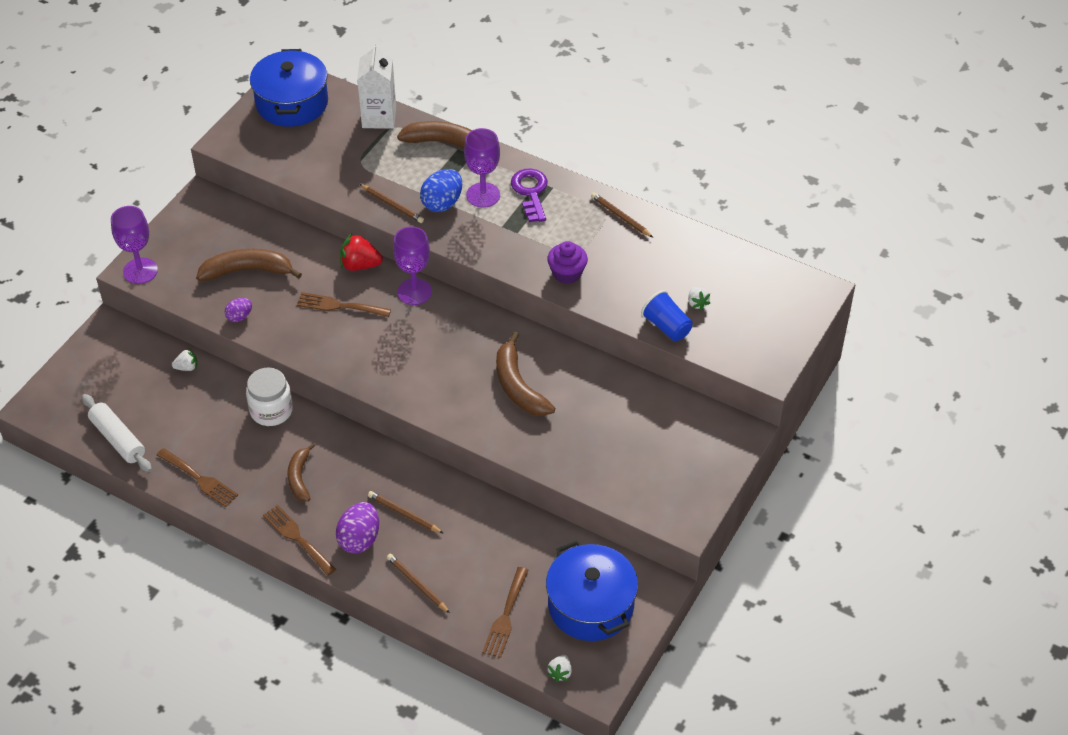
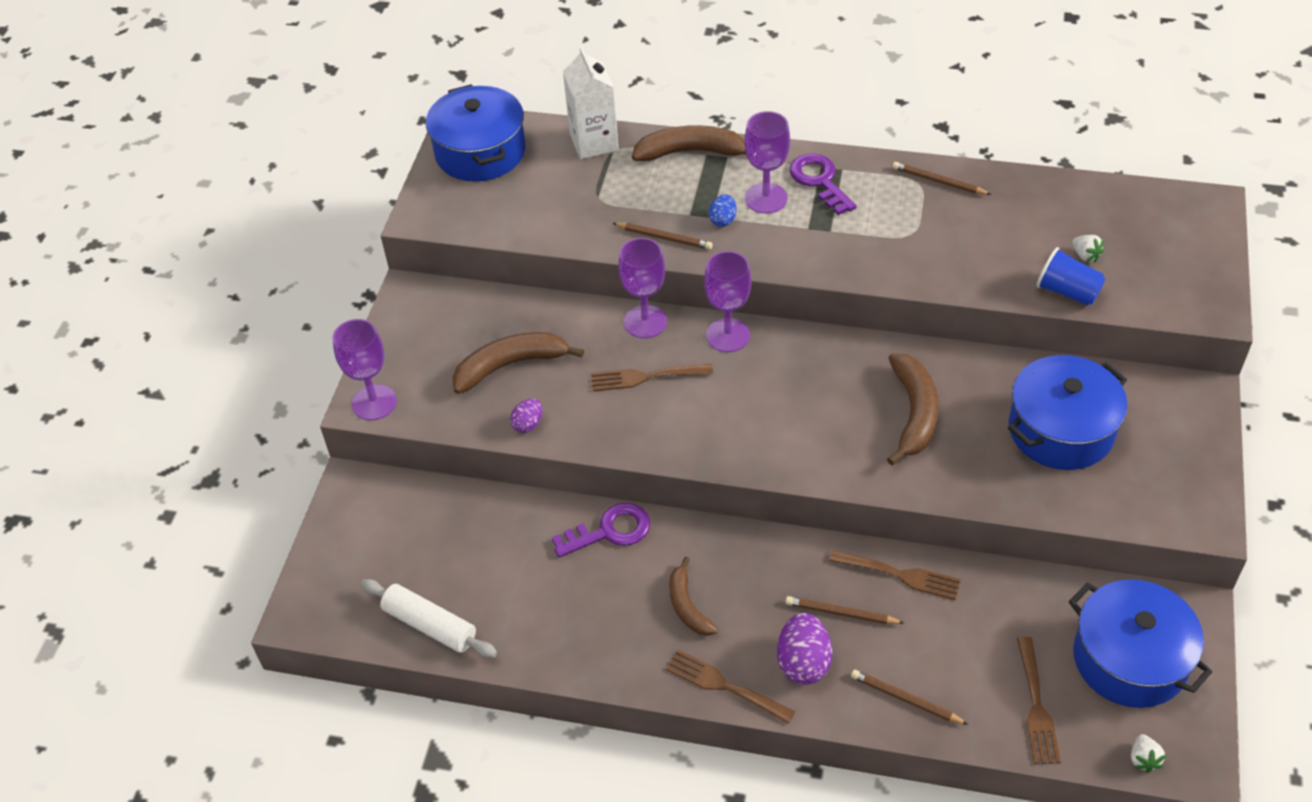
camera: 15 degrees left, 0 degrees up
brown fork [157,448,238,507] -> brown fork moved to [829,550,961,600]
white strawberry [172,349,197,371] -> none
white jar [246,368,293,426] -> purple key [552,503,650,558]
red strawberry [340,233,383,271] -> purple goblet [618,238,667,338]
blue egg [420,169,462,212] -> blue egg [709,194,736,227], size x0.57
brown banana [496,332,555,416] -> brown banana turned 135 degrees counterclockwise [887,353,939,465]
purple cupcake [547,241,588,284] -> none
none -> blue pot [1008,355,1128,470]

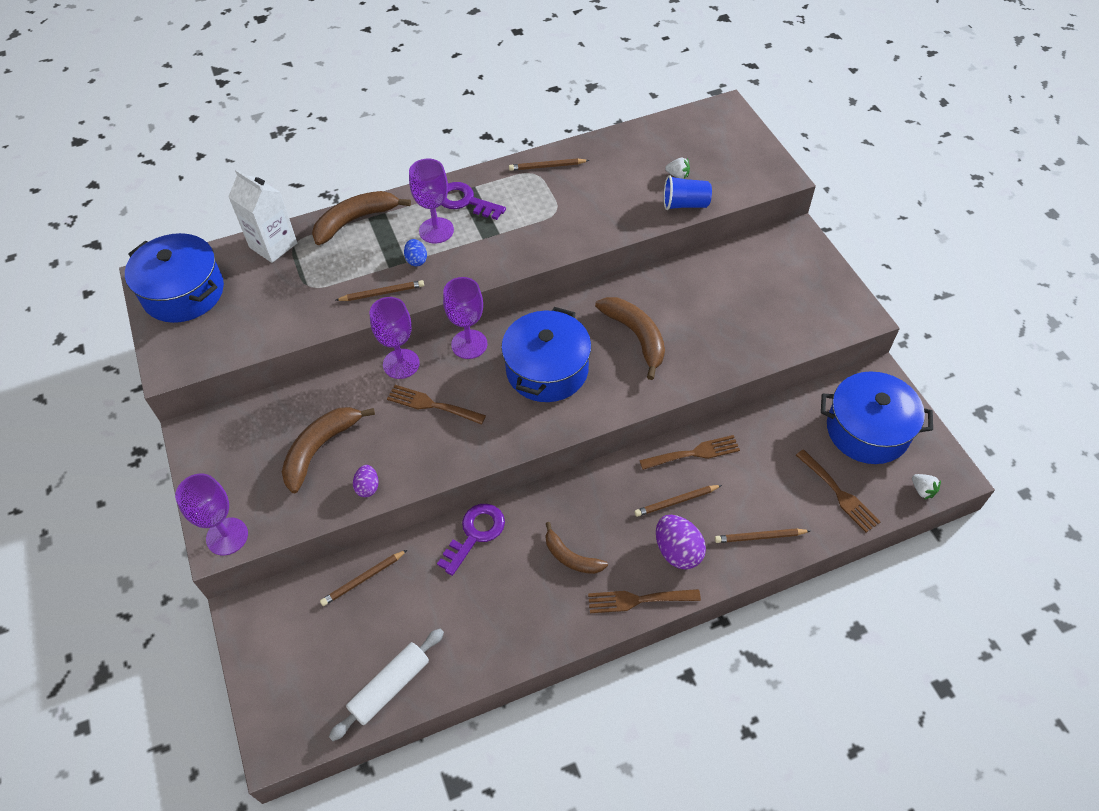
camera: 35 degrees left, 5 degrees up
white rolling pin [361,579,497,658] -> white rolling pin turned 45 degrees counterclockwise [329,629,444,741]
brown fork [591,364,713,391] -> brown fork turned 60 degrees clockwise [387,385,486,425]
blue pot [1008,355,1128,470] -> blue pot moved to [501,307,591,402]
none -> brown pencil [320,550,407,606]

